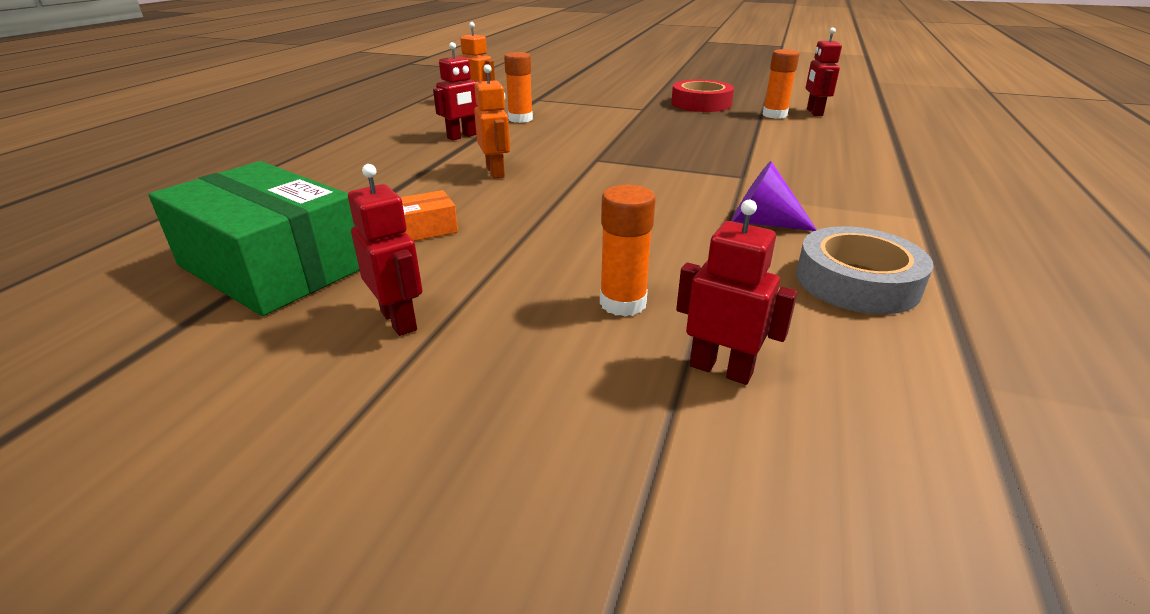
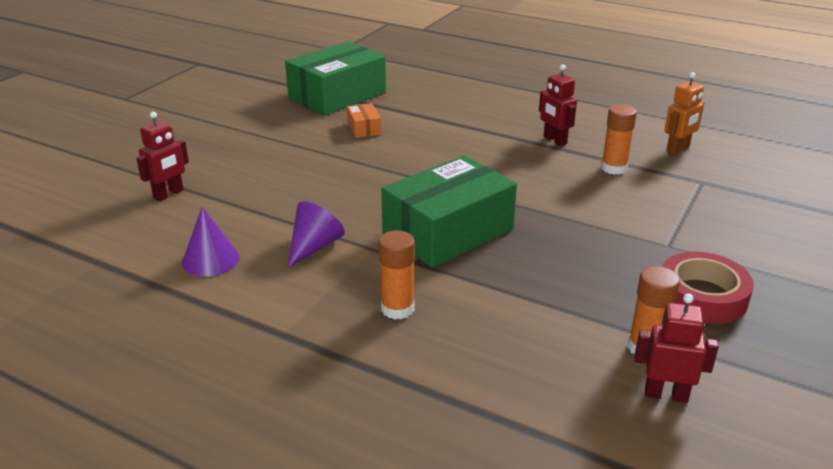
camera: 100 degrees right, 0 degrees up
red robot [348,164,422,336] -> none
orange robot [474,64,510,179] -> none
orange glue stick [600,185,656,316] -> orange glue stick moved to [379,231,415,319]
grey tape [796,226,933,314] -> purple cone [182,207,240,277]
none -> green box [381,155,517,268]

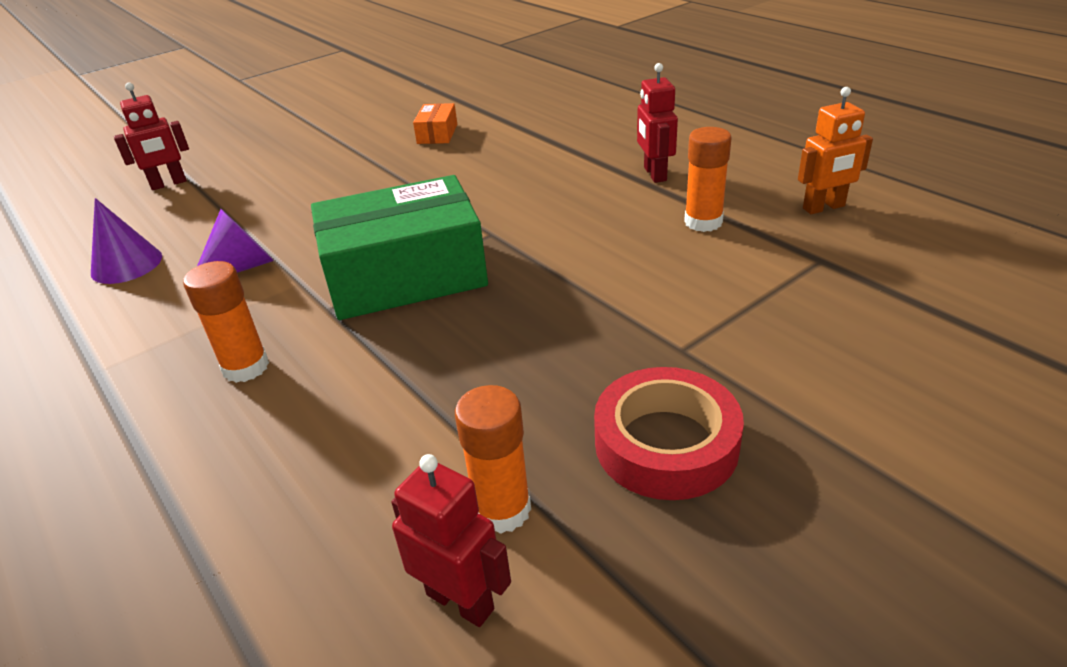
camera: 25 degrees right, 5 degrees up
green box [285,41,386,116] -> none

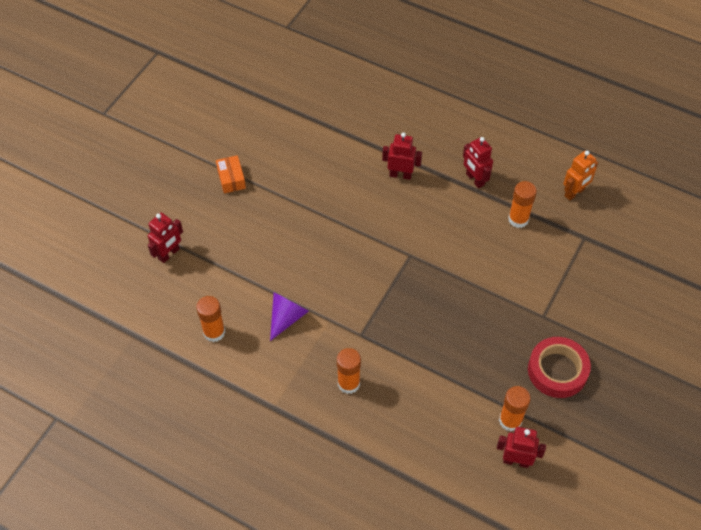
camera: 25 degrees left, 20 degrees up
purple cone [91,198,162,284] -> orange glue stick [196,296,225,342]
green box [311,175,488,320] -> none
orange box [413,103,457,144] -> orange box moved to [216,155,246,193]
none -> red robot [382,132,422,180]

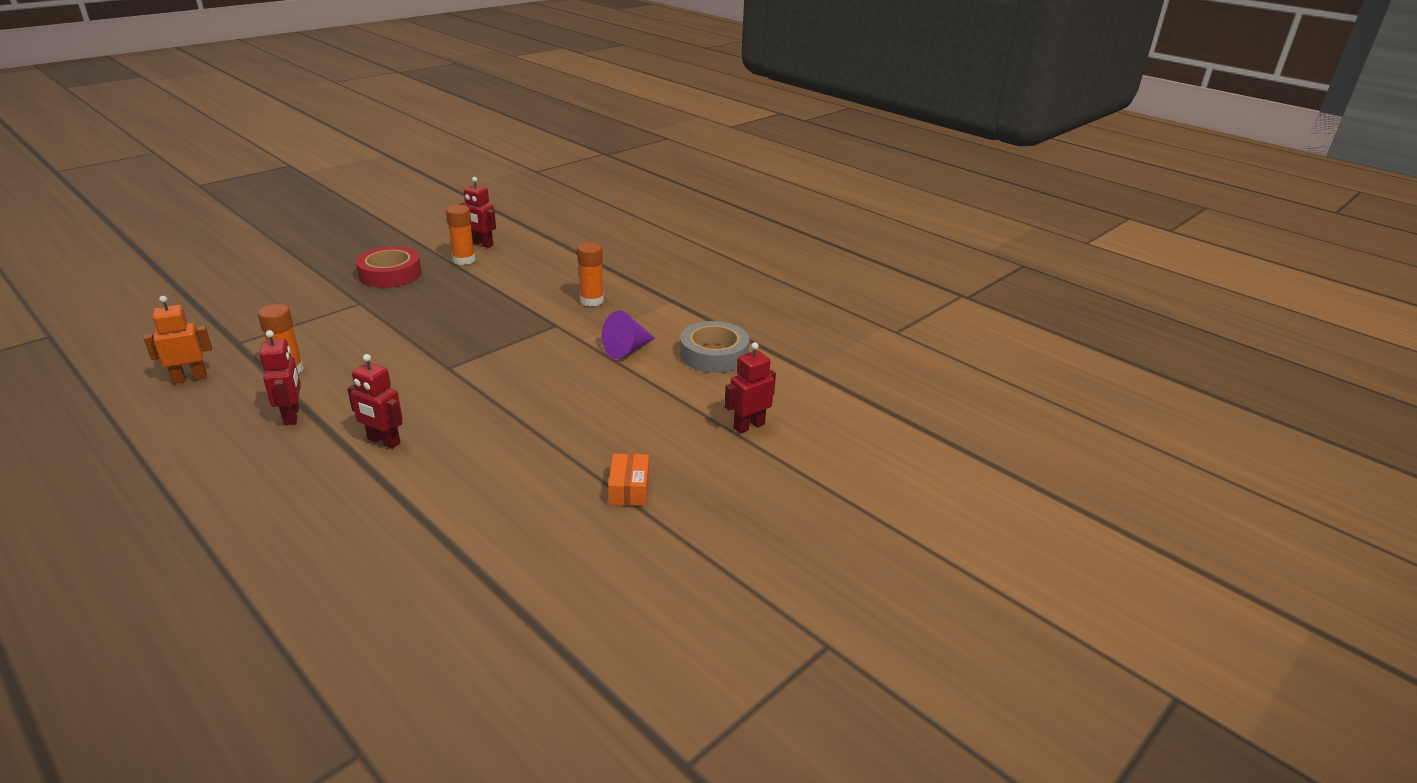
camera: 165 degrees left, 25 degrees down
orange glue stick [196,296,225,342] -> grey tape [680,321,749,373]

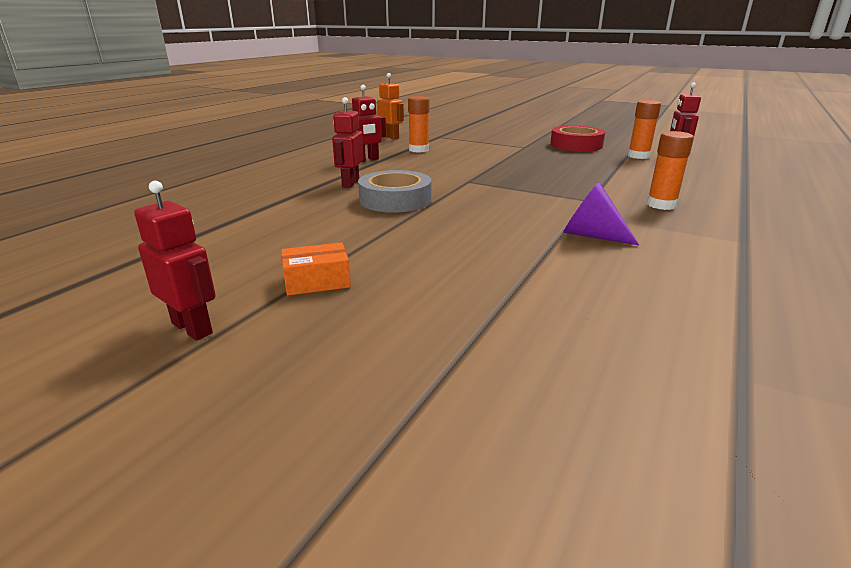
camera: 75 degrees right, 5 degrees down
grey tape [680,321,749,373] -> grey tape moved to [358,170,432,213]
red robot [725,342,776,434] -> red robot moved to [134,181,216,341]

